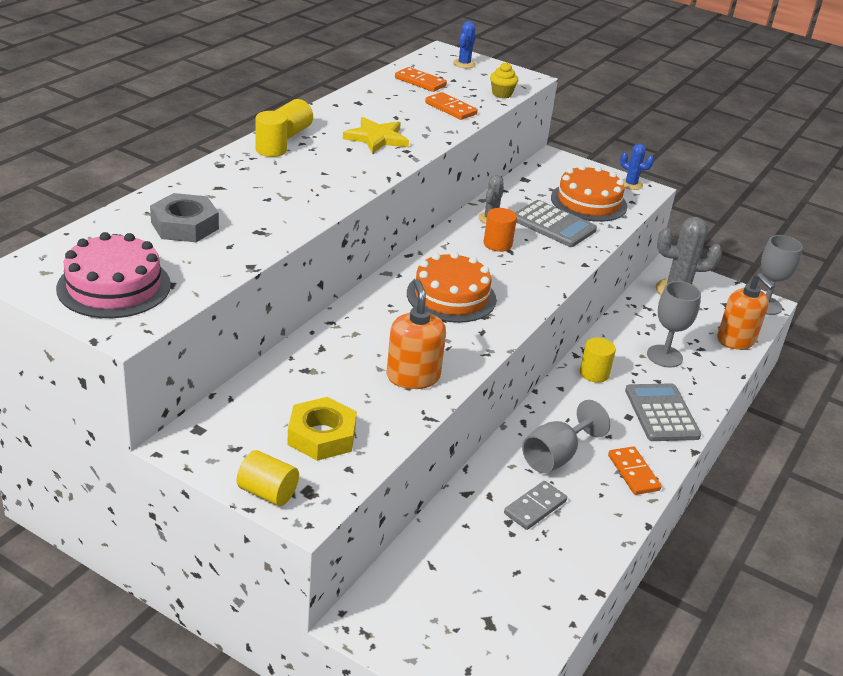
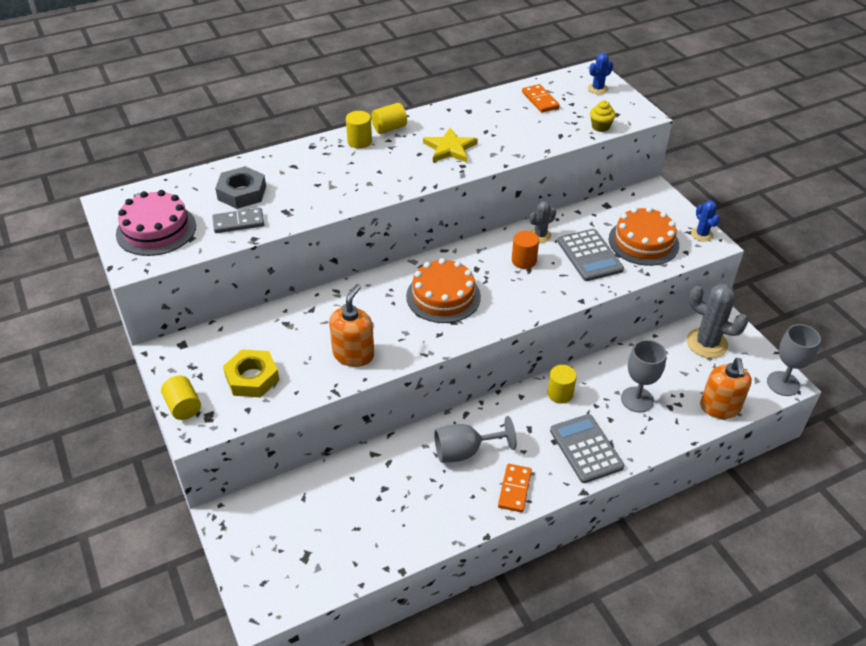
camera: 35 degrees right, 10 degrees up
orange domino [425,92,478,120] -> none
grey domino [504,481,567,530] -> grey domino moved to [212,208,265,233]
grey calculator [625,383,701,441] -> grey calculator turned 45 degrees counterclockwise [550,414,624,483]

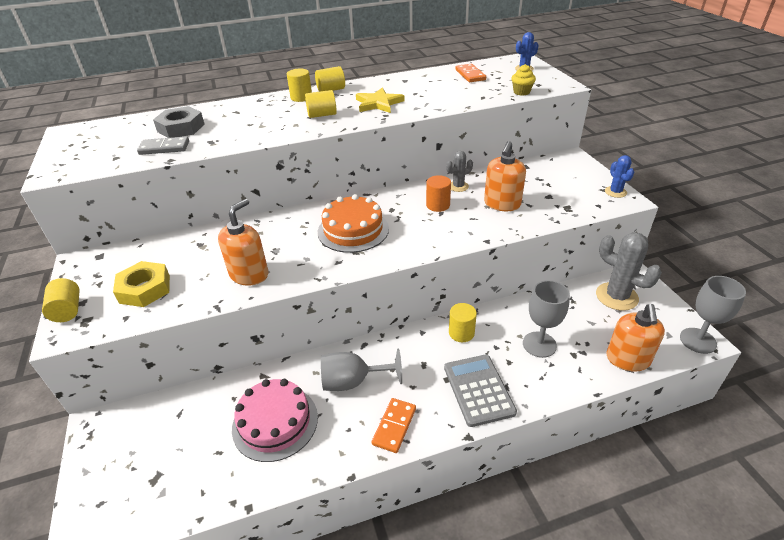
camera: 10 degrees right, 5 degrees down
pink cake [116,190,196,256] -> pink cake moved to [232,379,318,462]
grey calculator [557,229,624,281] -> orange soap dispenser [484,141,526,211]
orange cake [609,207,679,266] -> none
none -> yellow cylinder [305,90,337,118]

